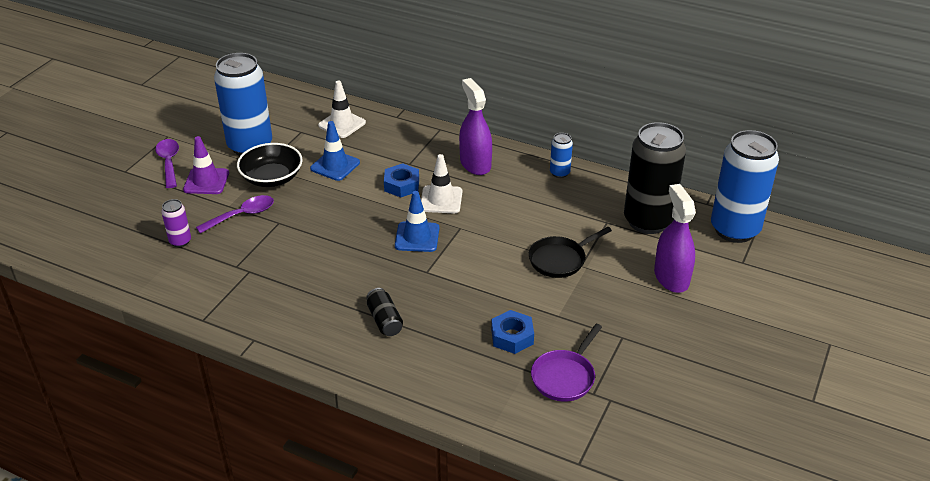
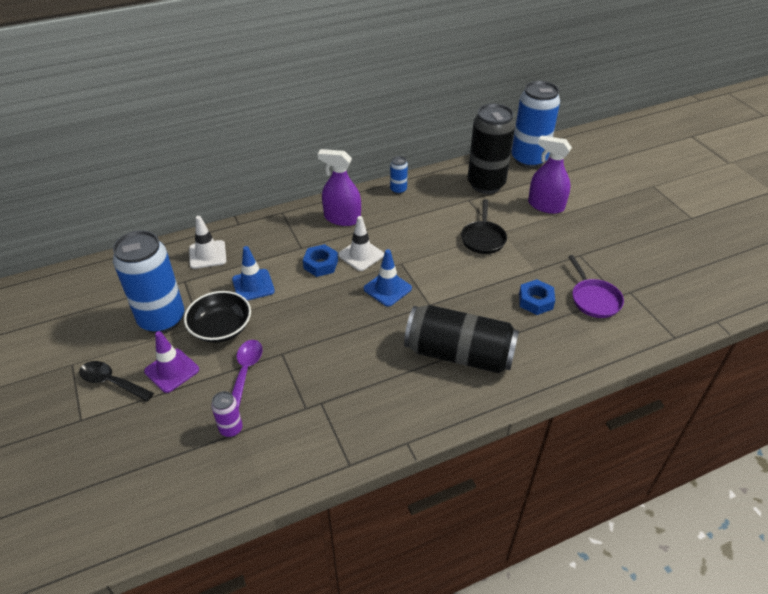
camera: 50 degrees left, 5 degrees up
purple spoon [155,139,179,188] -> black spoon [79,361,154,402]
black can [366,288,403,336] -> black can [404,305,519,373], size x2.29

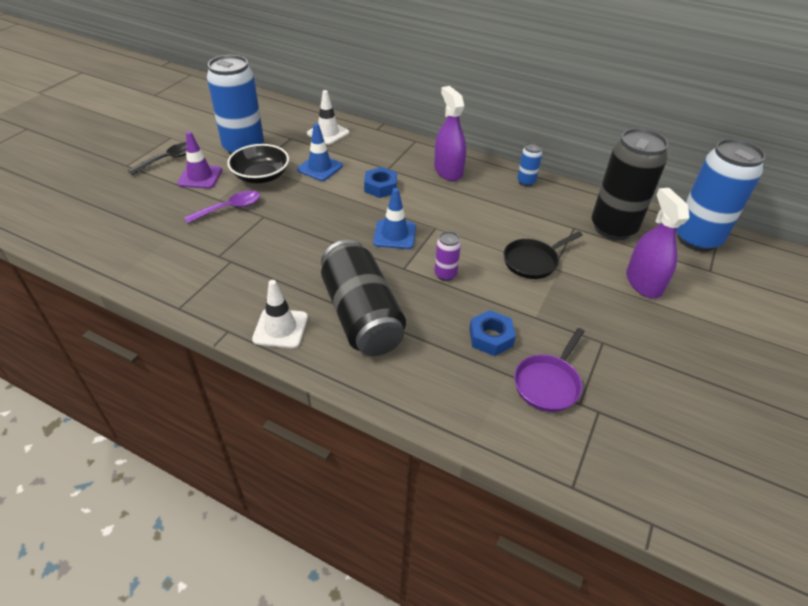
camera: 50 degrees right, 0 degrees up
black spoon [79,361,154,402] -> black spoon turned 60 degrees clockwise [128,142,186,175]
purple can [211,391,243,437] -> purple can moved to [435,231,461,281]
white traffic cone [338,216,384,271] -> white traffic cone moved to [252,280,308,348]

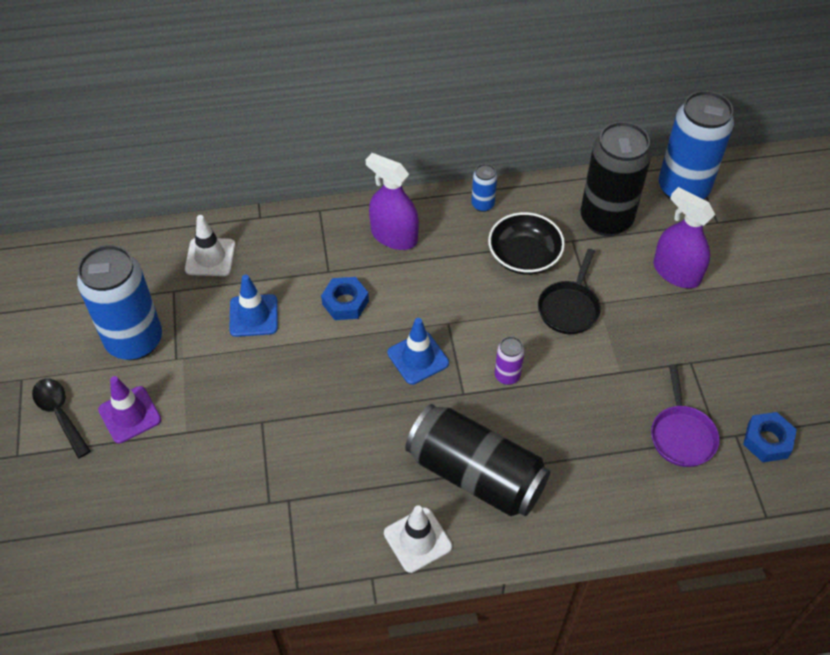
camera: 35 degrees left, 10 degrees up
black spoon [128,142,186,175] -> black spoon turned 45 degrees counterclockwise [32,379,91,458]
purple spoon [184,191,260,223] -> none
black bowl [227,144,289,184] -> black bowl moved to [488,212,565,275]
blue nut [469,310,516,356] -> blue nut moved to [743,412,797,462]

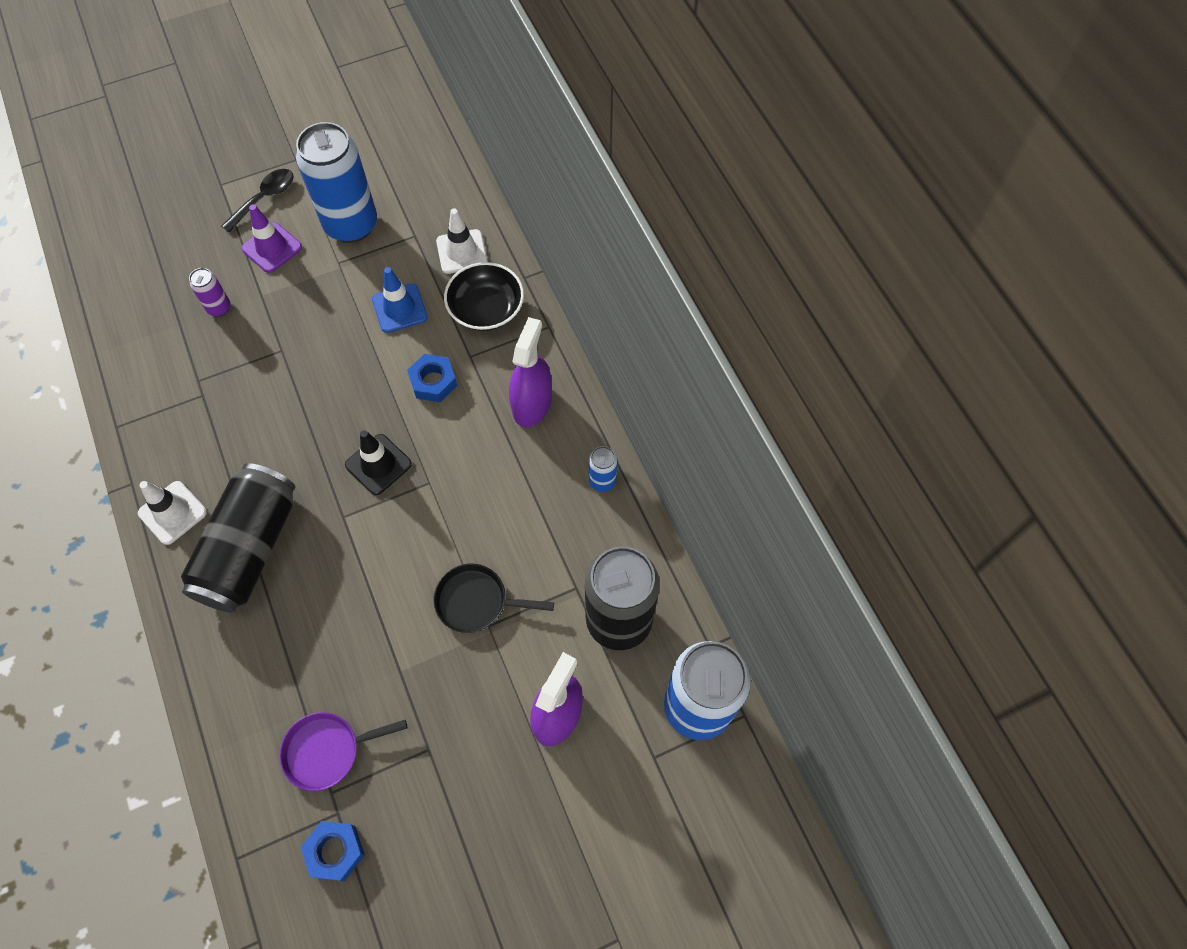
camera: 75 degrees right, 10 degrees up
blue traffic cone [388,318,449,385] -> black traffic cone [345,430,412,495]
black bowl [488,212,565,275] -> black bowl moved to [444,262,524,331]
purple can [495,336,524,385] -> purple can moved to [189,268,230,317]

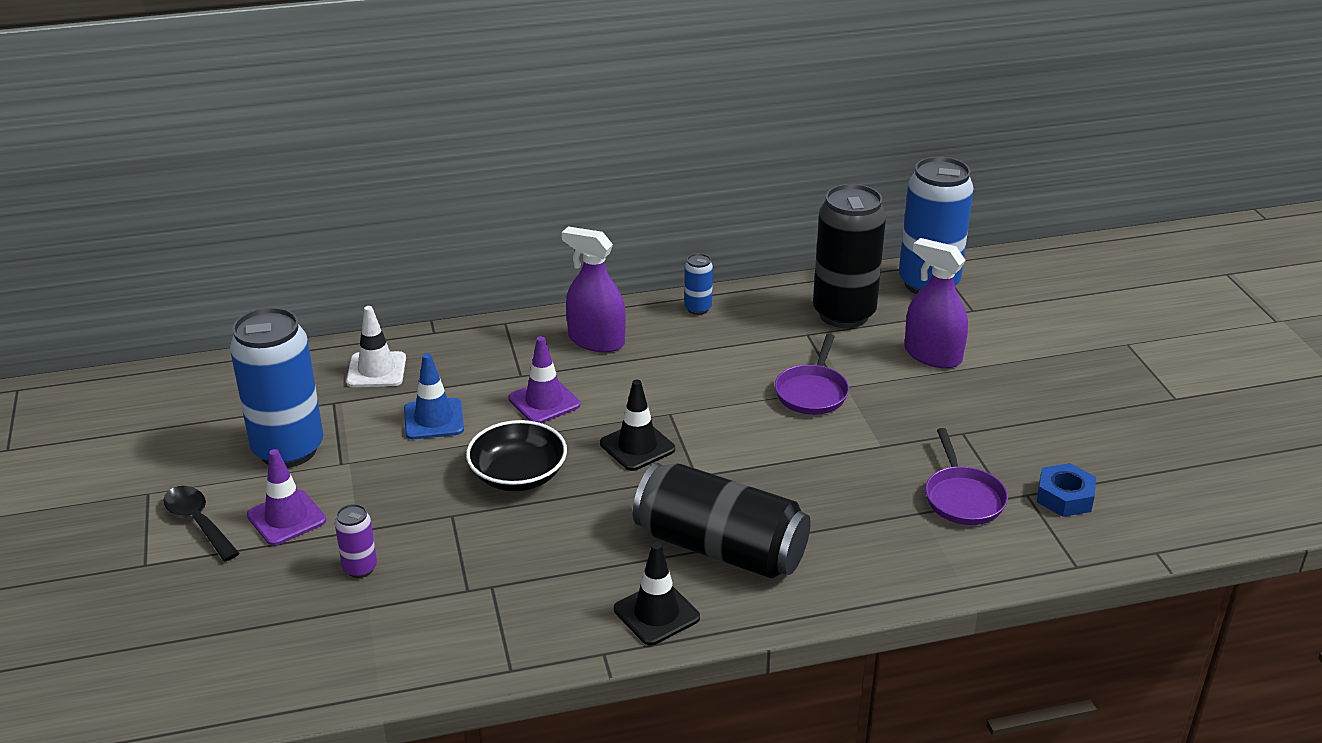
camera: 80 degrees left, 30 degrees down
white traffic cone [138,481,207,545] -> black traffic cone [614,542,700,645]
blue nut [407,354,457,402] -> purple traffic cone [509,336,580,423]
black pan [433,563,554,633] -> purple pan [775,333,849,415]
black bowl [444,262,524,331] -> black bowl moved to [466,420,567,491]

